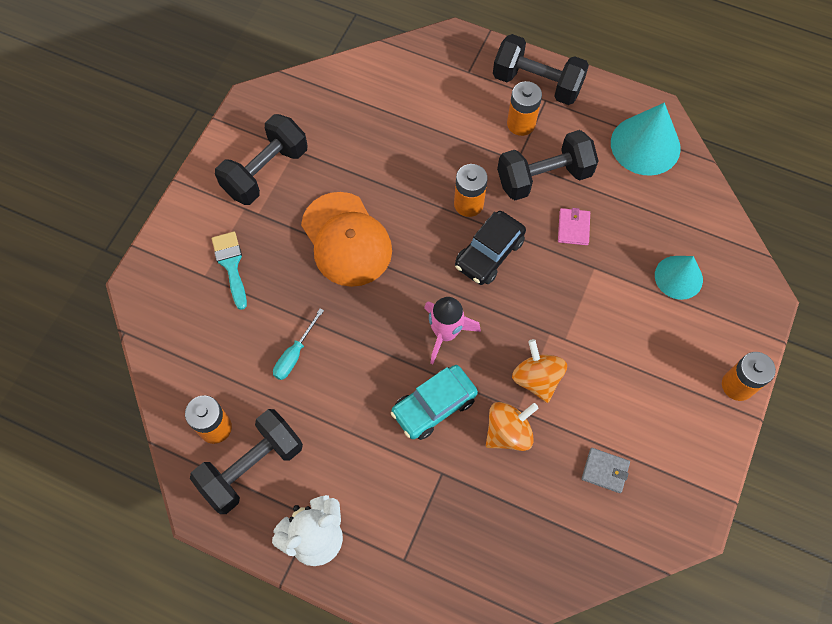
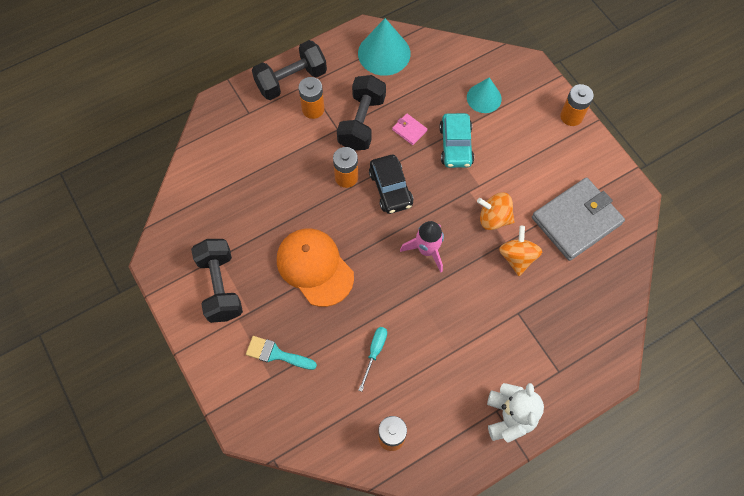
camera: 55 degrees left, 0 degrees up
black dumbbell [190,409,303,514] -> none
turquoise screwdriver [273,308,324,380] -> turquoise screwdriver turned 135 degrees counterclockwise [359,327,387,392]
orange cap [301,192,392,287] -> orange cap turned 135 degrees counterclockwise [277,228,354,307]
turquoise car [391,365,478,440] -> turquoise car moved to [439,113,474,168]
grey wallet [582,448,630,493] -> grey wallet [532,177,625,261], size x2.44

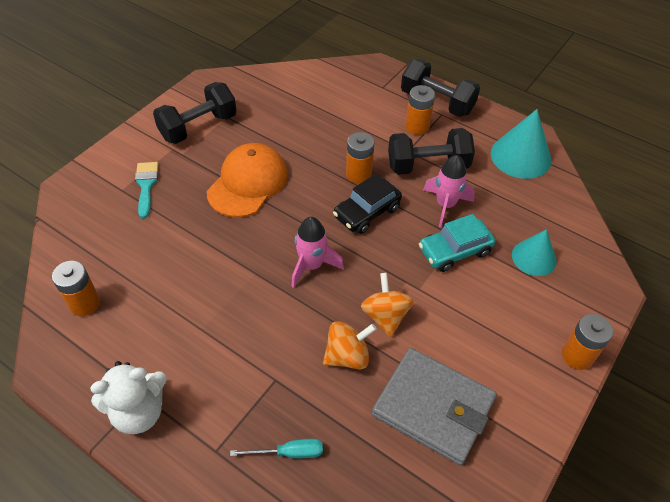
camera: 65 degrees right, 15 degrees down
turquoise screwdriver [359,327,387,392] -> turquoise screwdriver moved to [230,439,323,458]
pink wallet [392,114,427,145] -> pink rocket [423,155,475,228]

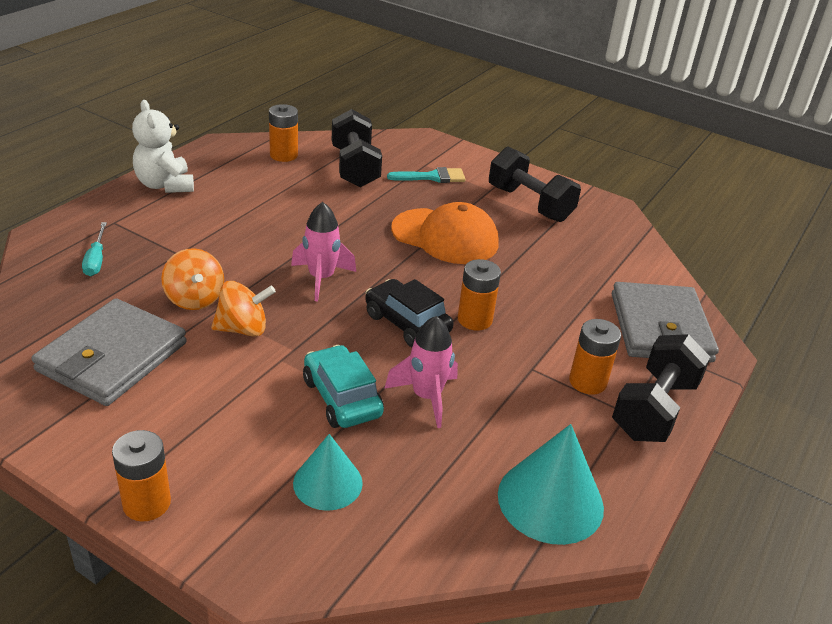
camera: 85 degrees right, 15 degrees down
black dumbbell [388,128,475,175] -> black dumbbell moved to [332,109,382,187]
none -> grey wallet [612,282,719,362]

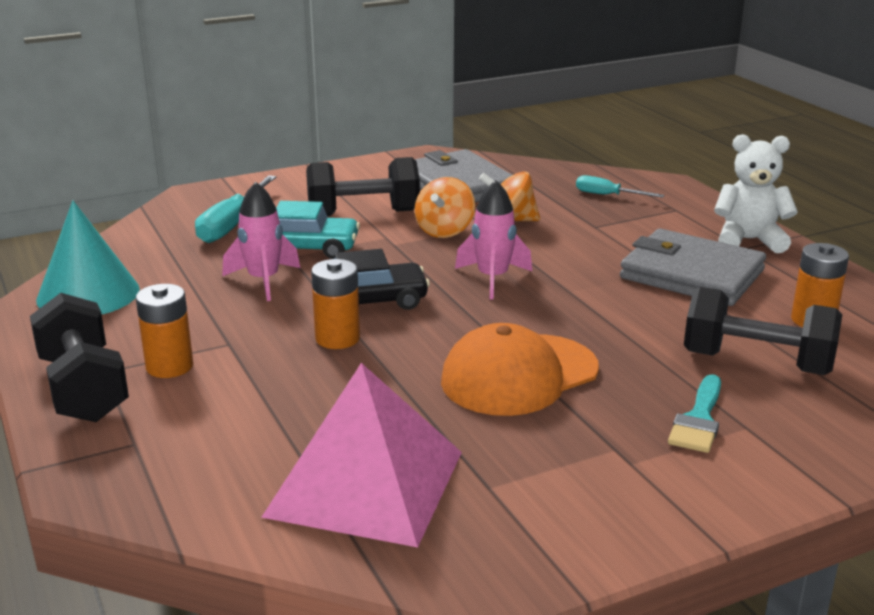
camera: 125 degrees right, 10 degrees down
orange battery [112,430,171,522] -> none
turquoise cone [293,434,363,511] -> turquoise screwdriver [195,175,276,243]
black dumbbell [489,147,581,222] -> black dumbbell moved to [306,157,420,216]
grey wallet [612,282,719,362] -> grey wallet moved to [620,229,766,306]
none -> pink pyramid [261,363,462,548]

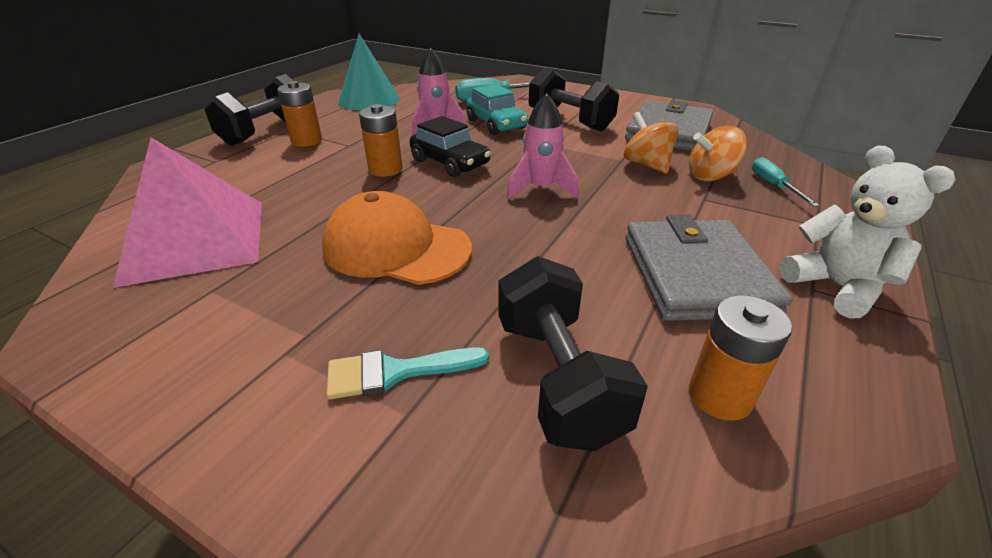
camera: 55 degrees right, 10 degrees up
orange spinning top [415,177,475,238] -> orange spinning top moved to [689,126,747,181]

